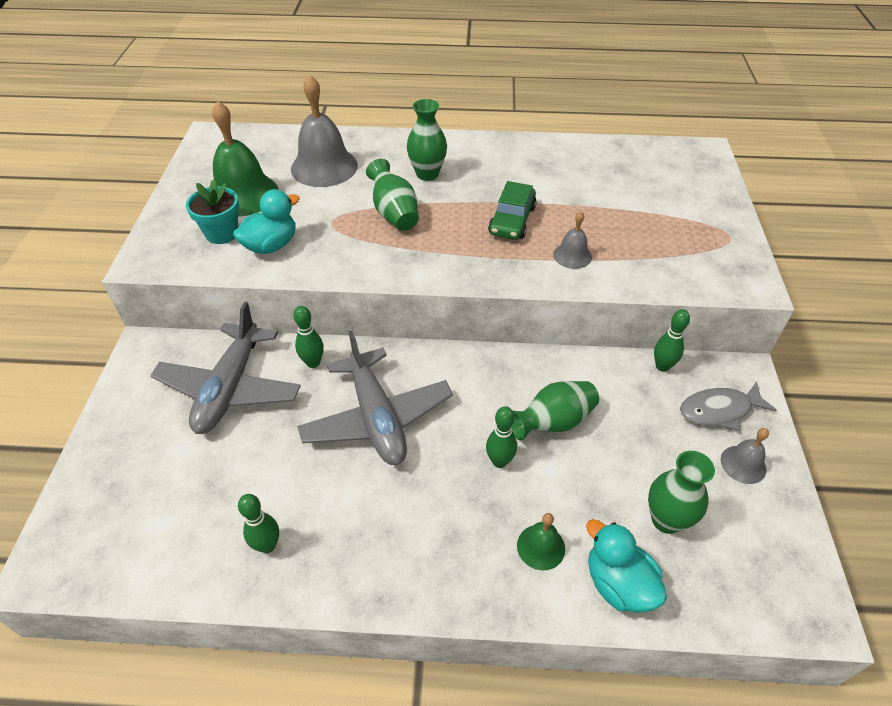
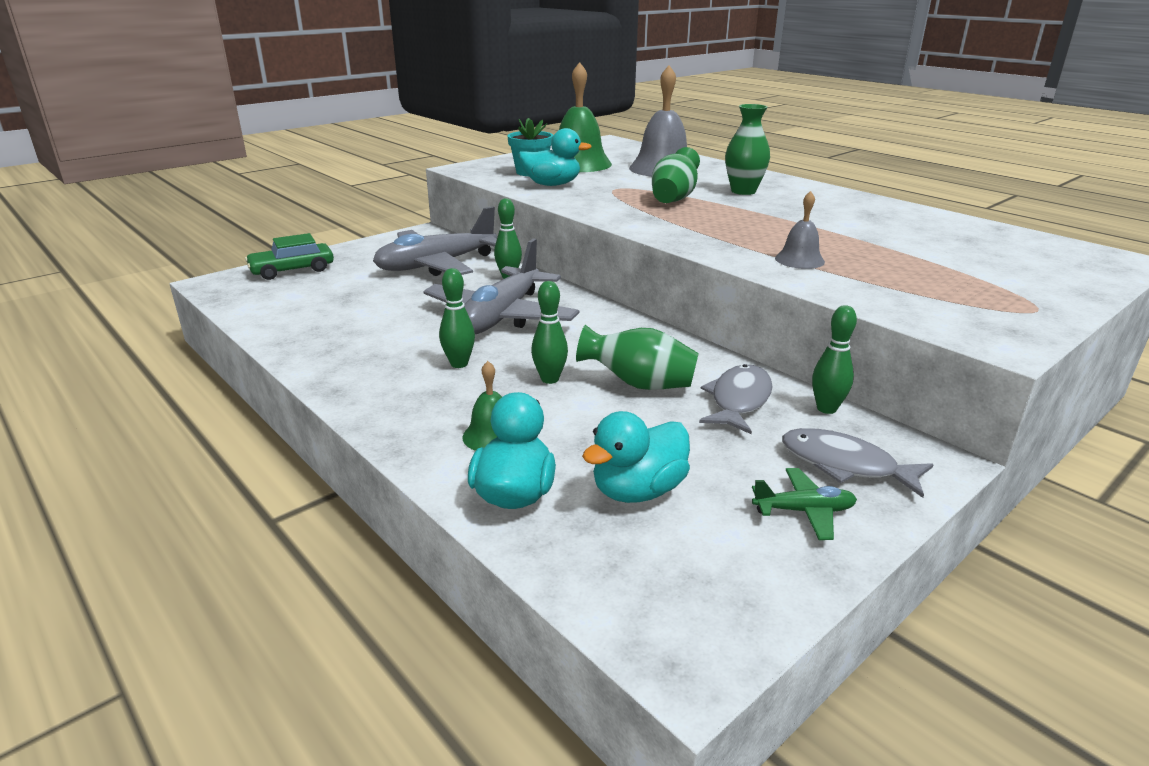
camera: 45 degrees right, 20 degrees down
green bowling pin [238,494,279,553] -> green bowling pin moved to [439,268,475,368]
green car [488,181,537,240] -> green car moved to [245,233,334,280]
green vase [648,451,715,534] -> turquoise duck [582,411,690,503]
grey bell [721,428,769,484] -> green plane [752,468,857,540]
none -> grey fish [699,364,773,434]

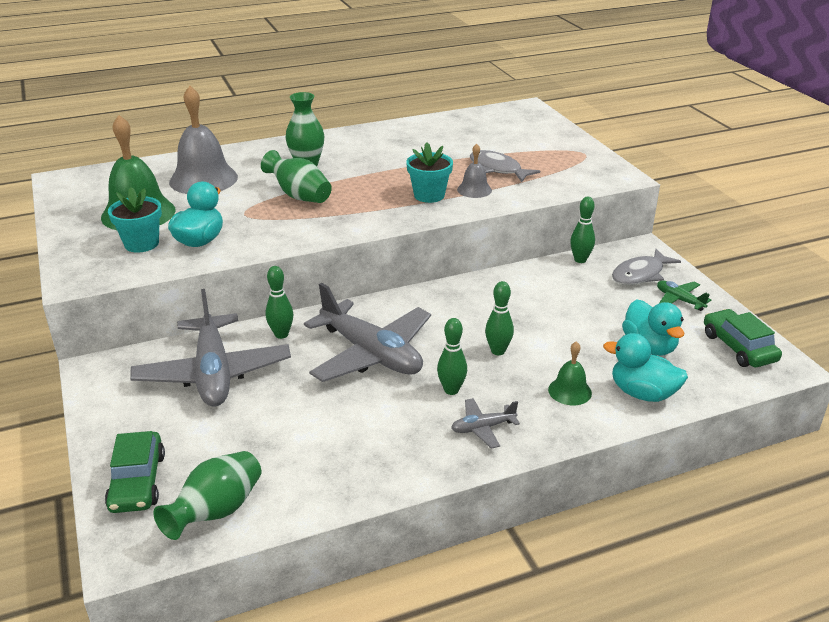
camera: 70 degrees left, 5 degrees up
green vase [576,325,699,390] -> green vase moved to [153,451,261,540]
grey fish [699,364,773,434] -> grey fish moved to [470,150,540,182]
green plane [752,468,857,540] -> green plane turned 60 degrees counterclockwise [657,280,711,311]
none -> turquoise flower pot [406,142,453,203]
none -> grey plane [451,398,520,449]
none -> green car [704,309,782,367]

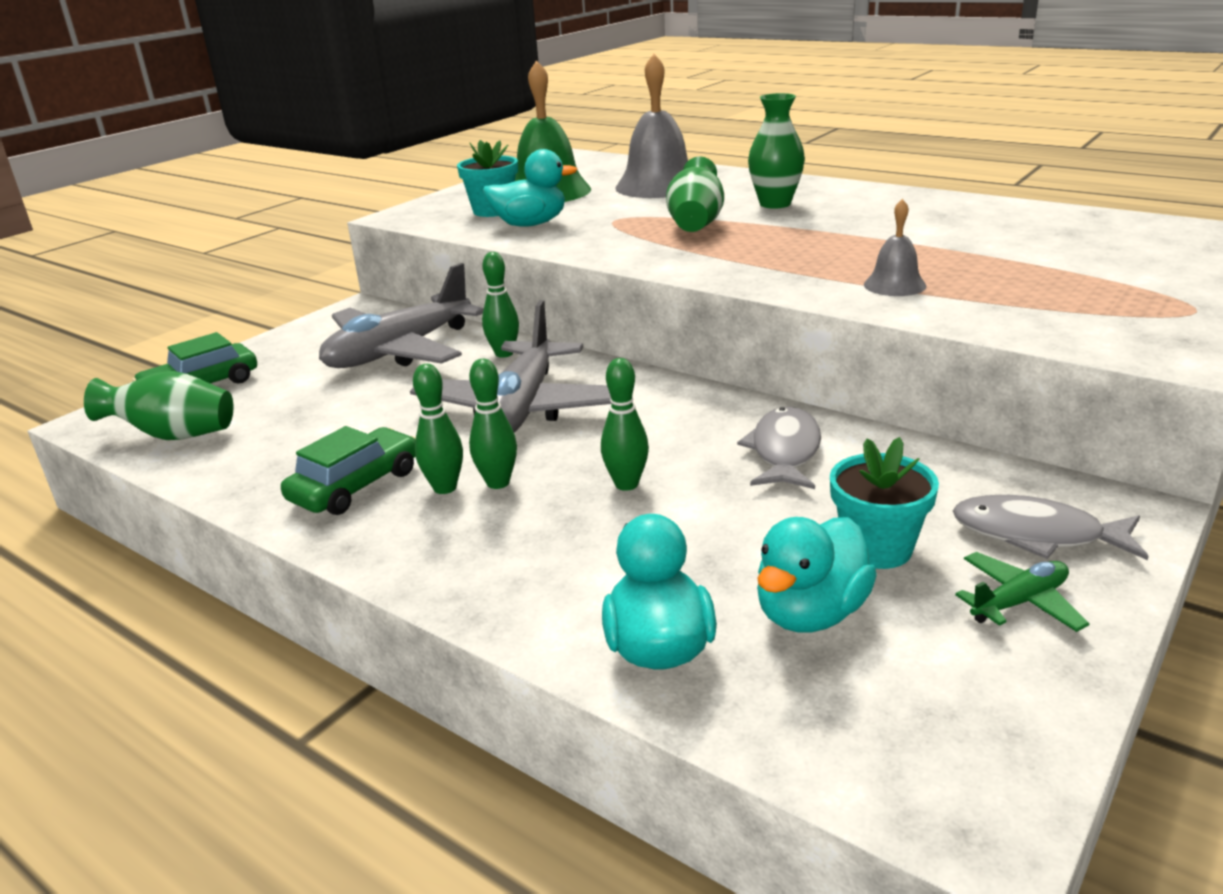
camera: 60 degrees right, 5 degrees down
turquoise flower pot [406,142,453,203] -> turquoise flower pot moved to [830,437,939,569]
grey plane [451,398,520,449] -> none
grey fish [470,150,540,182] -> grey fish moved to [737,407,821,489]
green bell [548,341,592,405] -> none
green bowling pin [570,197,595,263] -> green bowling pin moved to [413,364,463,494]
green plane [657,280,711,311] -> green plane turned 45 degrees clockwise [955,552,1089,632]
green car [704,309,782,367] -> green car moved to [281,426,416,515]

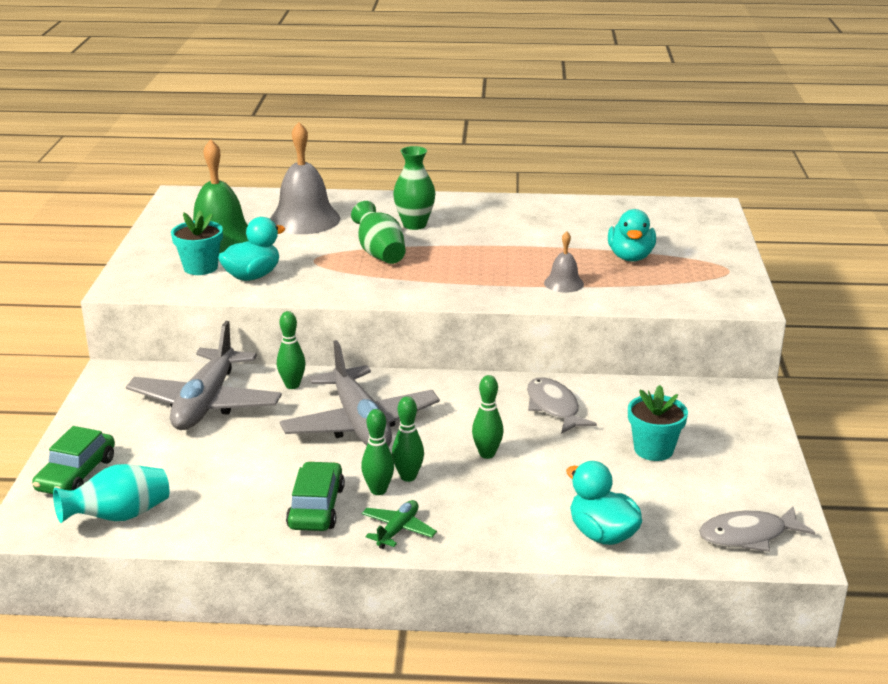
camera: 35 degrees left, 0 degrees up
green vase [84,371,233,440] -> turquoise vase [53,464,169,523]
turquoise duck [757,517,877,632] -> turquoise duck moved to [608,209,656,262]
grey fish [953,495,1149,560] -> grey fish moved to [699,506,815,552]
green plane [955,552,1089,632] -> green plane moved to [361,500,437,549]

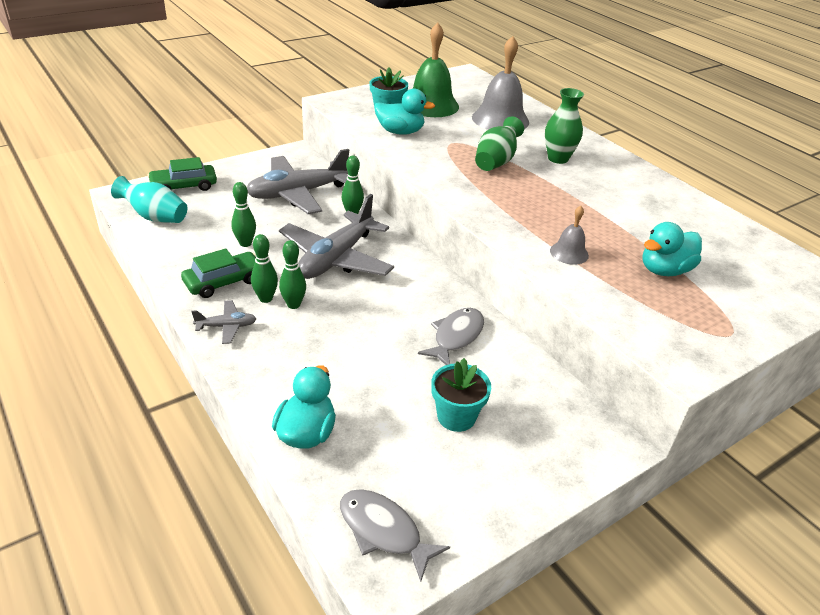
camera: 50 degrees right, 10 degrees up
green plane [361,500,437,549] -> grey plane [191,300,256,344]
green bowling pin [472,375,504,459] -> green bowling pin moved to [231,182,256,247]

